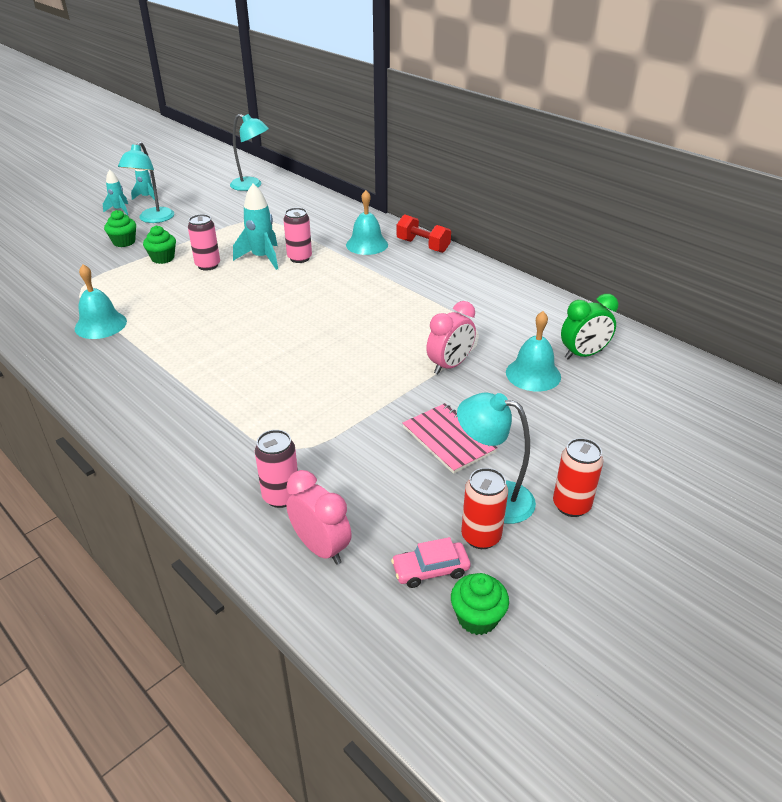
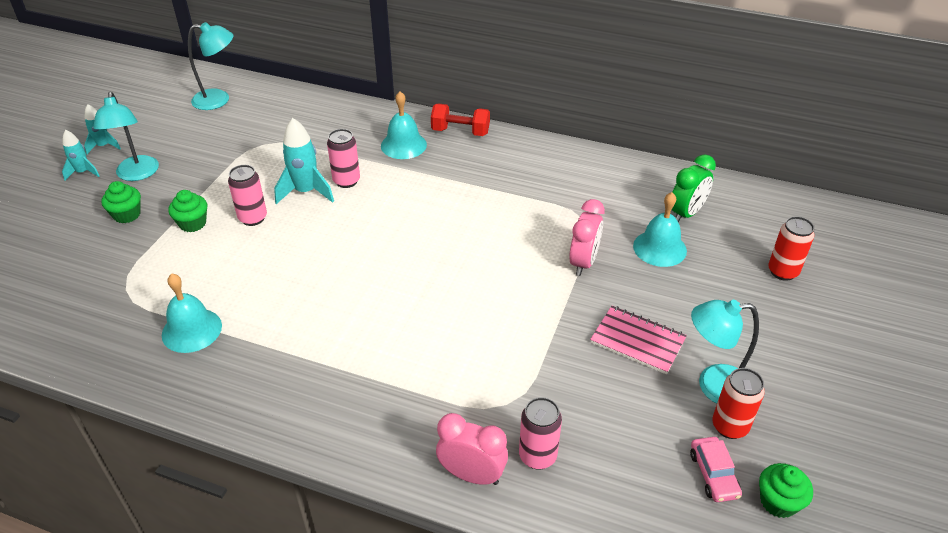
camera: 25 degrees left, 5 degrees up
pink clock [286,470,352,565] -> pink clock moved to [436,413,508,485]
pink car [391,537,471,588] -> pink car turned 60 degrees counterclockwise [690,437,742,502]
red can [553,438,603,517] -> red can moved to [768,216,814,281]

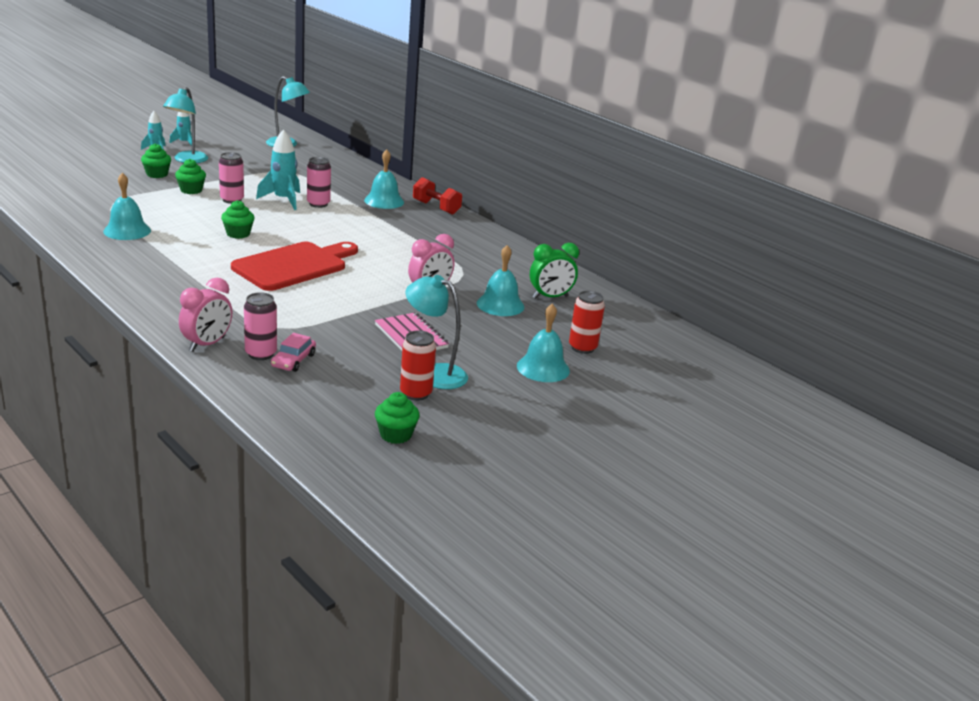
camera: 25 degrees right, 15 degrees down
pink clock [436,413,508,485] -> pink clock turned 75 degrees clockwise [179,278,232,352]
pink car [690,437,742,502] -> pink car moved to [271,333,316,372]
none -> green cupcake [221,200,255,239]
none -> red cutting board [231,242,358,291]
none -> turquoise bell [517,304,570,382]

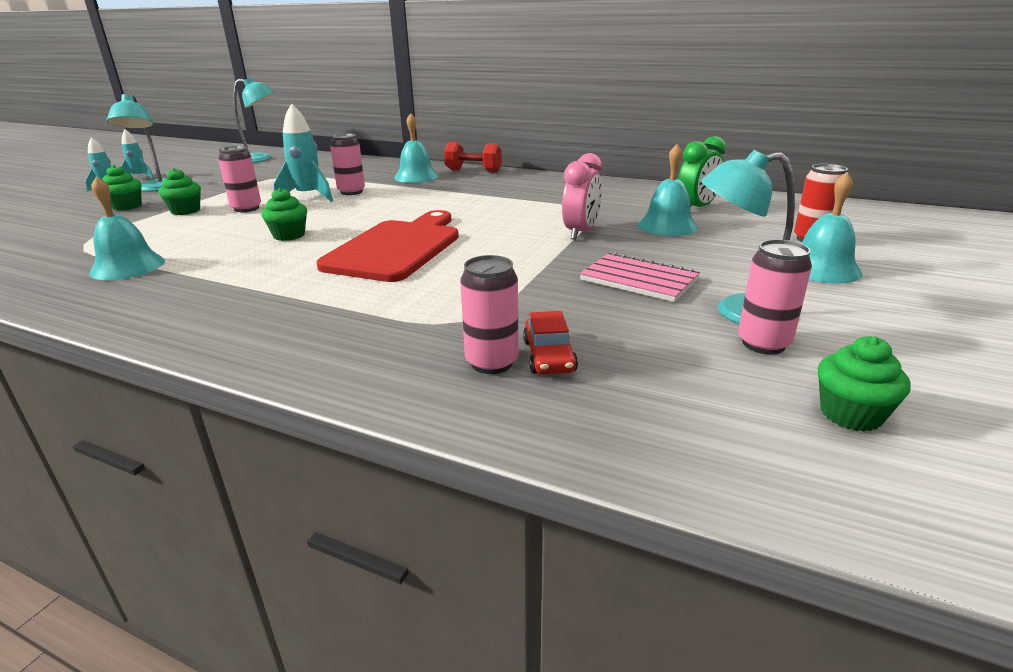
camera: 20 degrees left, 0 degrees up
pink clock [179,278,232,352] -> none
pink car [271,333,316,372] -> red car [523,311,578,374]
red can [400,330,436,401] -> pink can [738,240,812,354]

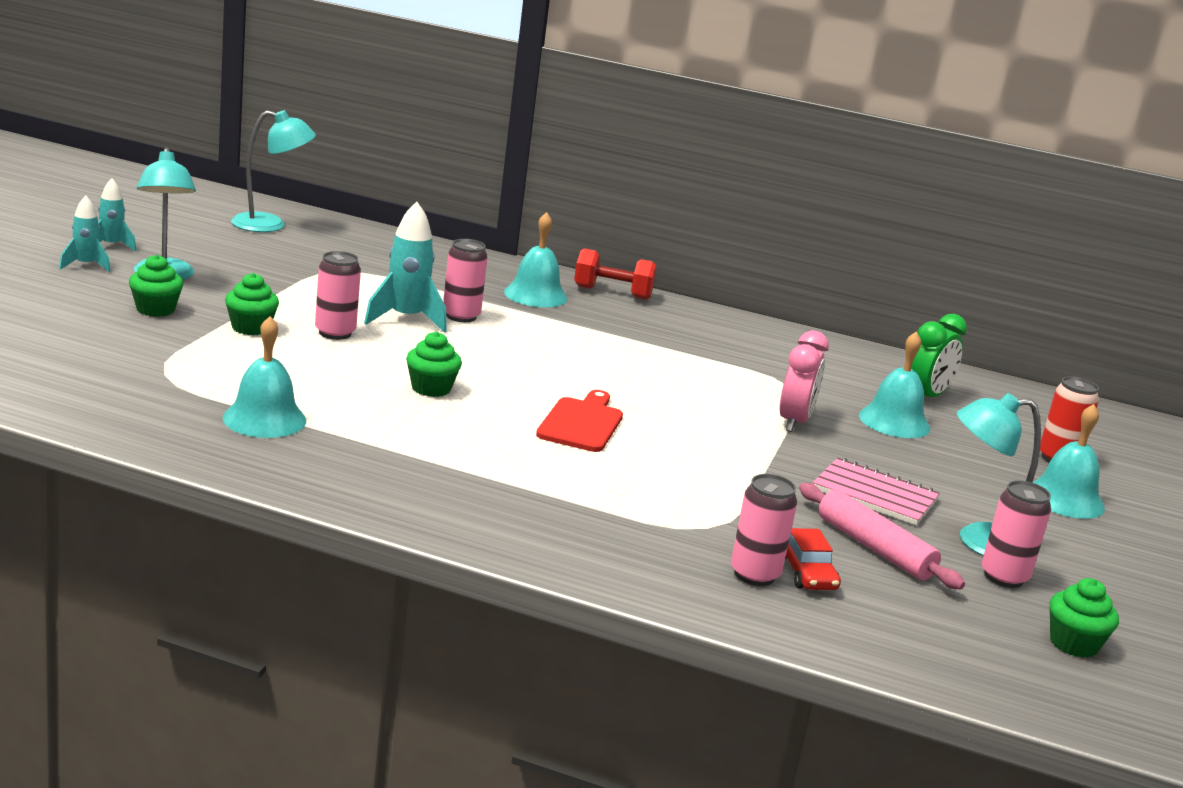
camera: 10 degrees left, 5 degrees down
red cutting board [317,210,459,282] -> red cutting board [536,390,623,452], size x0.60
none -> pink rolling pin [799,483,965,589]

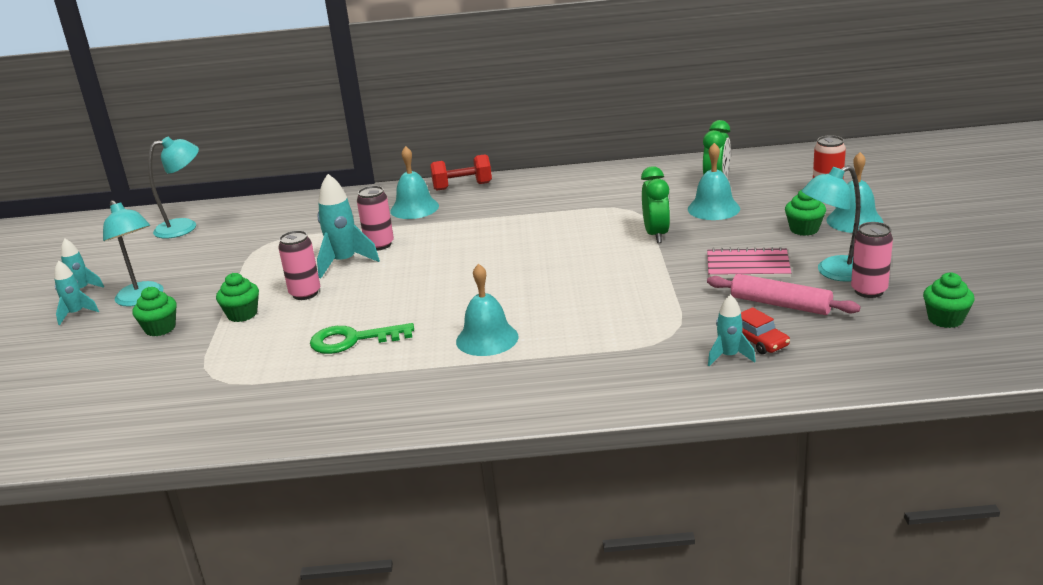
camera: 15 degrees left, 5 degrees up
turquoise bell [223,316,306,438] -> turquoise bell moved to [456,264,519,356]
green cupcake [406,332,462,397] -> green cupcake moved to [785,190,826,236]
red cutting board [536,390,623,452] -> none
pink can [731,474,797,586] -> turquoise rocket [708,294,756,366]
pink clock [779,330,829,432] -> green clock [641,166,670,243]
none -> green key [310,323,414,354]

